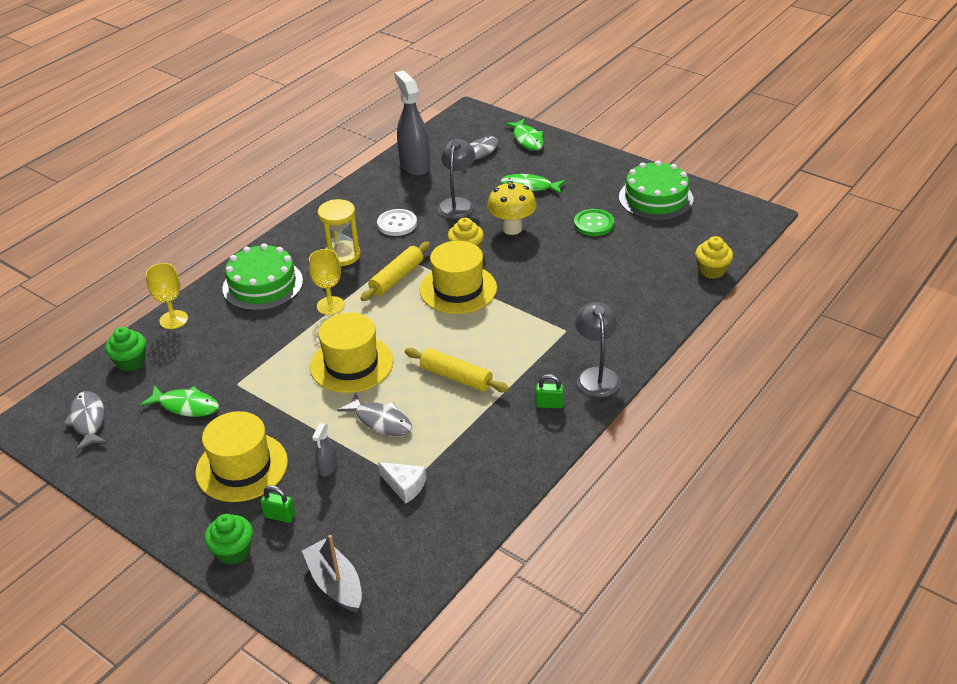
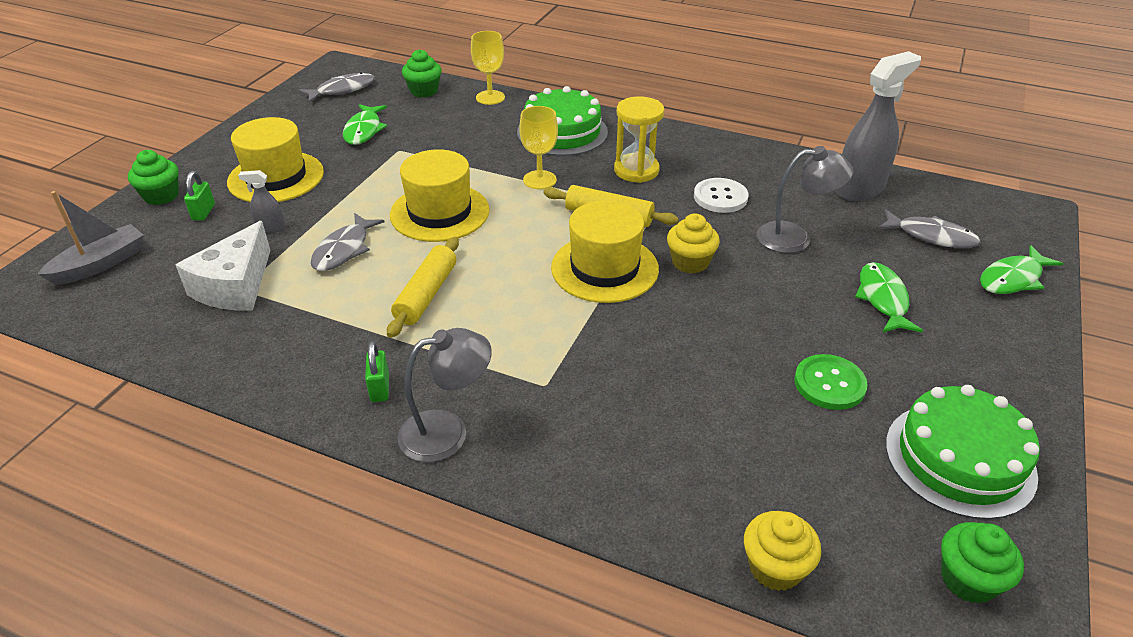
camera: 75 degrees right, 0 degrees up
white cheese [378,462,426,504] -> white cheese [176,221,271,310], size x1.72
yellow mushroom [487,181,536,235] -> none
none -> green cupcake [941,522,1024,604]

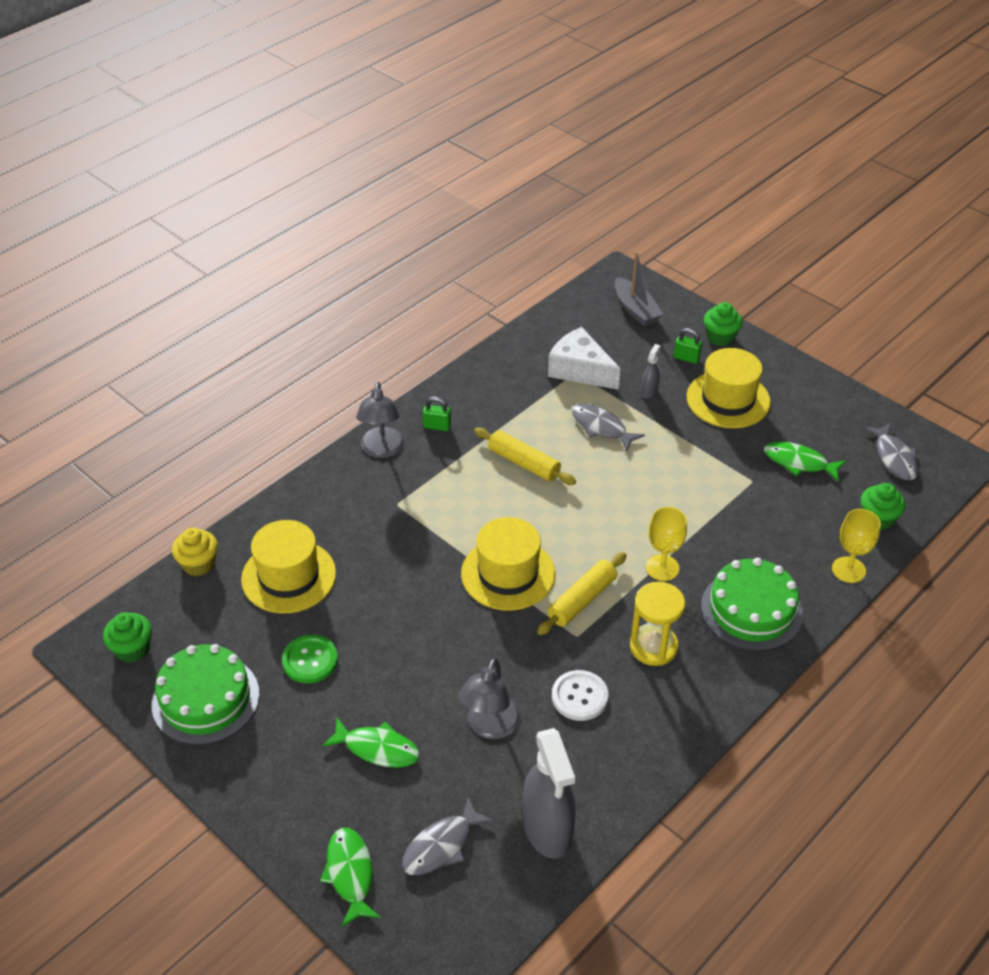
camera: 110 degrees right, 5 degrees up
yellow hat [390,149,490,242] -> yellow hat moved to [241,520,336,613]
yellow cupcake [667,214,720,274] -> none

